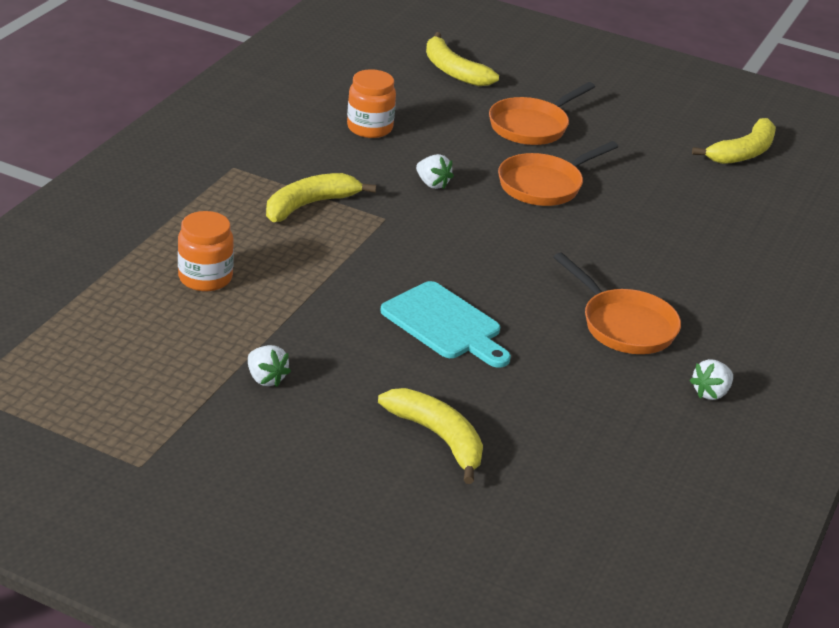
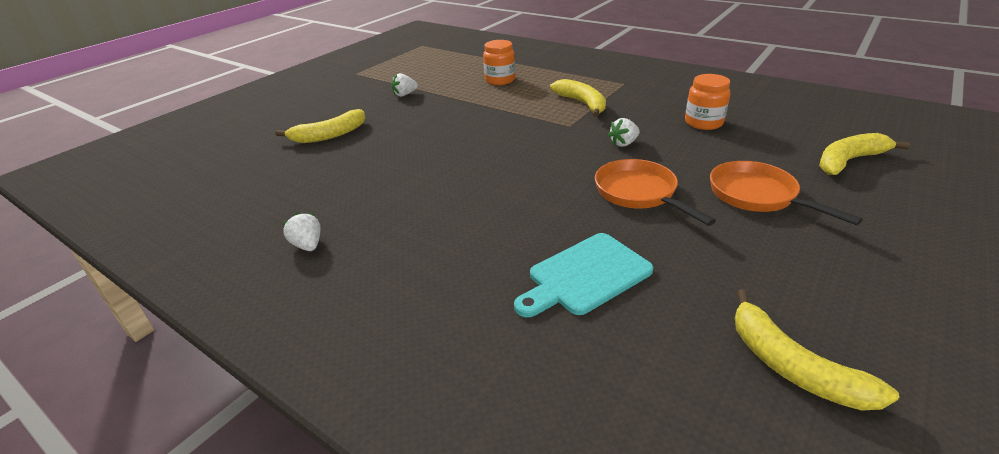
camera: 105 degrees right, 0 degrees up
turquoise cutting board [380,281,511,368] -> turquoise cutting board moved to [514,233,653,317]
orange pan [554,252,681,354] -> none

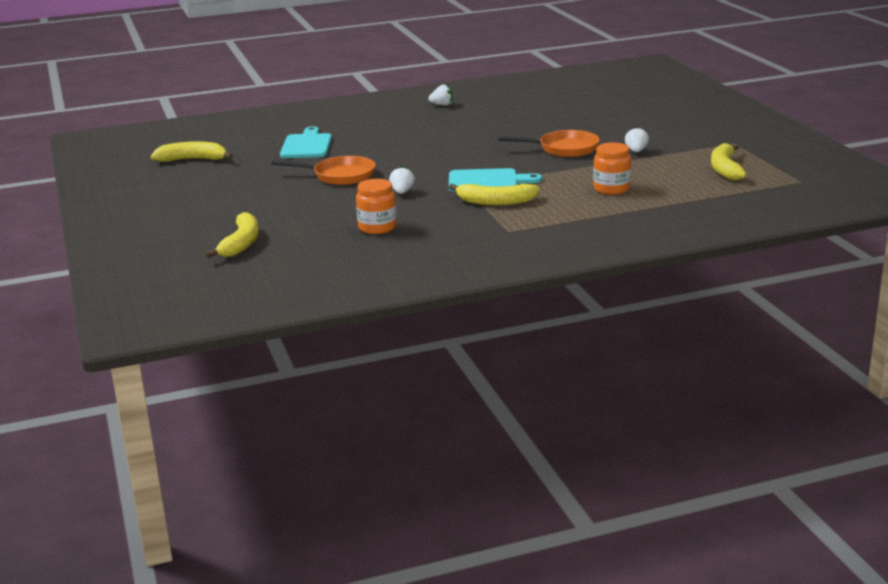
camera: 125 degrees right, 10 degrees down
yellow banana [275,109,366,143] -> yellow banana moved to [711,143,747,181]
orange pan [710,161,863,225] -> orange pan moved to [498,130,600,157]
none -> turquoise cutting board [449,168,542,192]

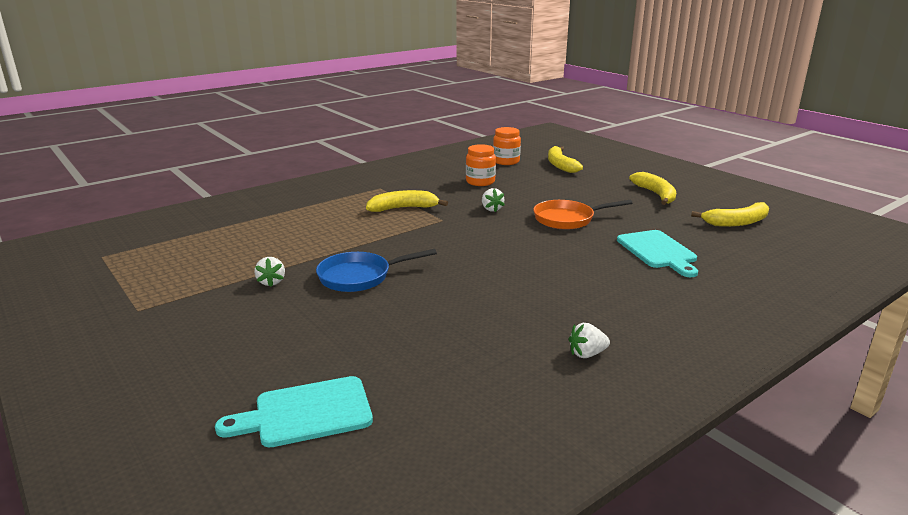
camera: 160 degrees right, 0 degrees up
turquoise cutting board [449,168,542,192] -> turquoise cutting board moved to [215,376,373,447]
orange pan [498,130,600,157] -> blue pan [316,249,437,292]
orange jar [593,142,631,195] -> orange jar moved to [493,127,521,165]
yellow banana [711,143,747,181] -> yellow banana moved to [629,172,676,205]

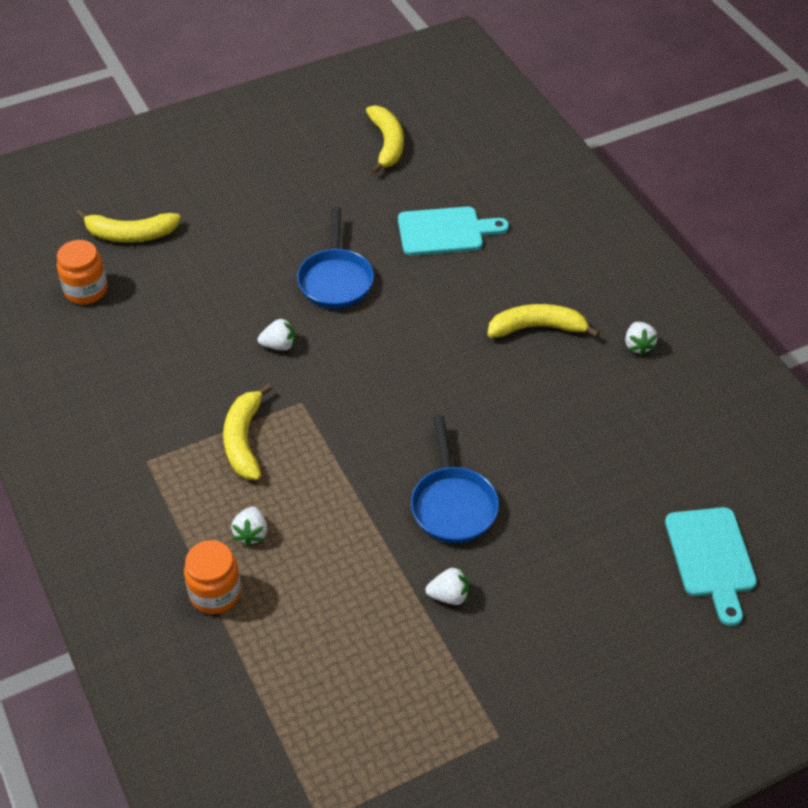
camera: 80 degrees left, 25 degrees up
orange jar [466,144,496,186] -> orange jar moved to [184,540,241,614]
orange pan [533,200,632,230] -> blue pan [297,207,374,309]
yellow banana [629,172,676,205] -> yellow banana moved to [487,304,600,338]
none -> white strawberry [231,507,267,546]

